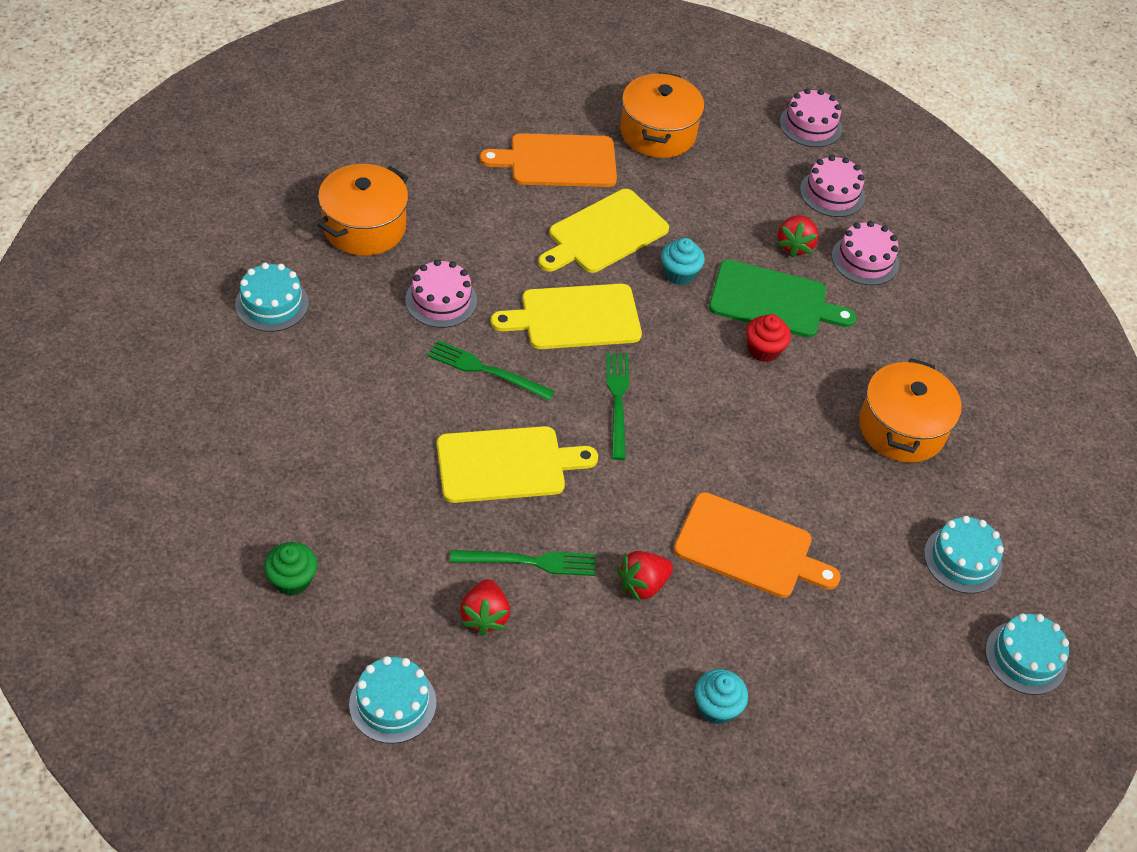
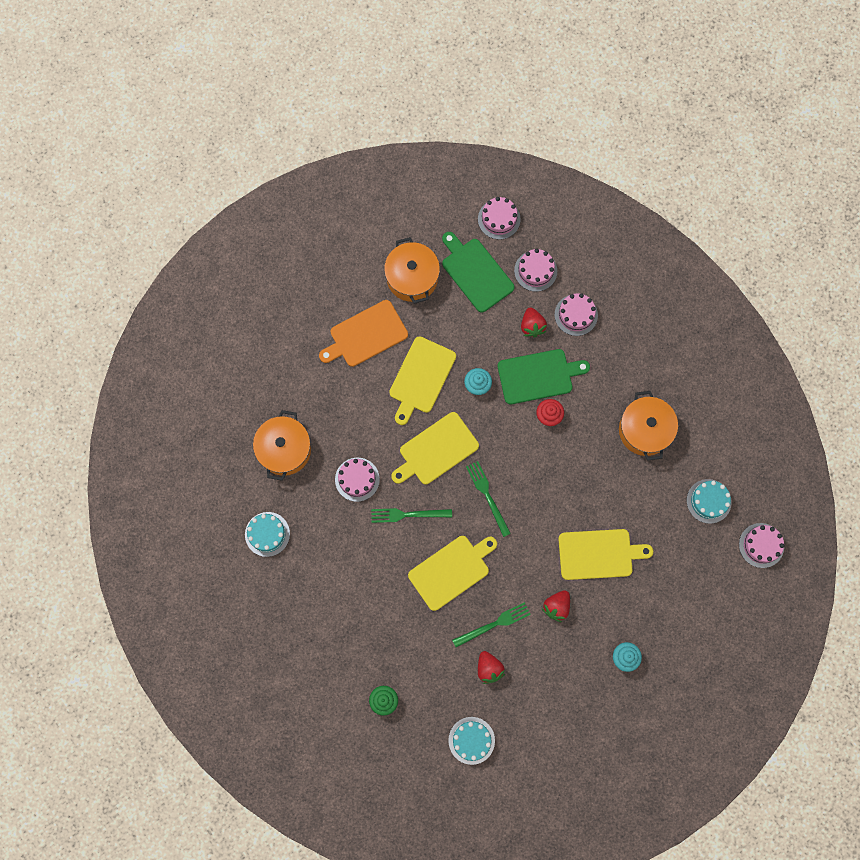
camera: 20 degrees left, 25 degrees up
orange cutting board [674,492,841,598] -> yellow cutting board [558,529,653,580]
turquoise cake [985,614,1069,695] -> pink cake [739,523,784,568]
none -> green cutting board [442,232,515,313]

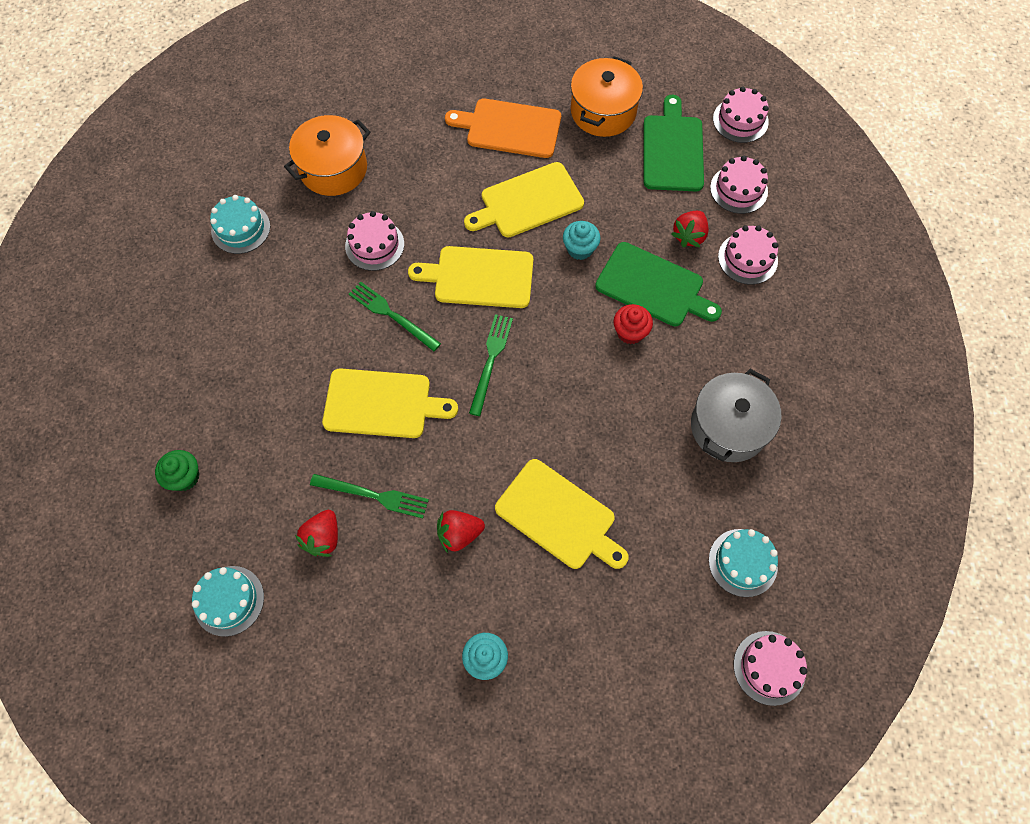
camera: 40 degrees right, 10 degrees down
orange pot [619,391,678,461] -> grey pot [691,369,781,462]

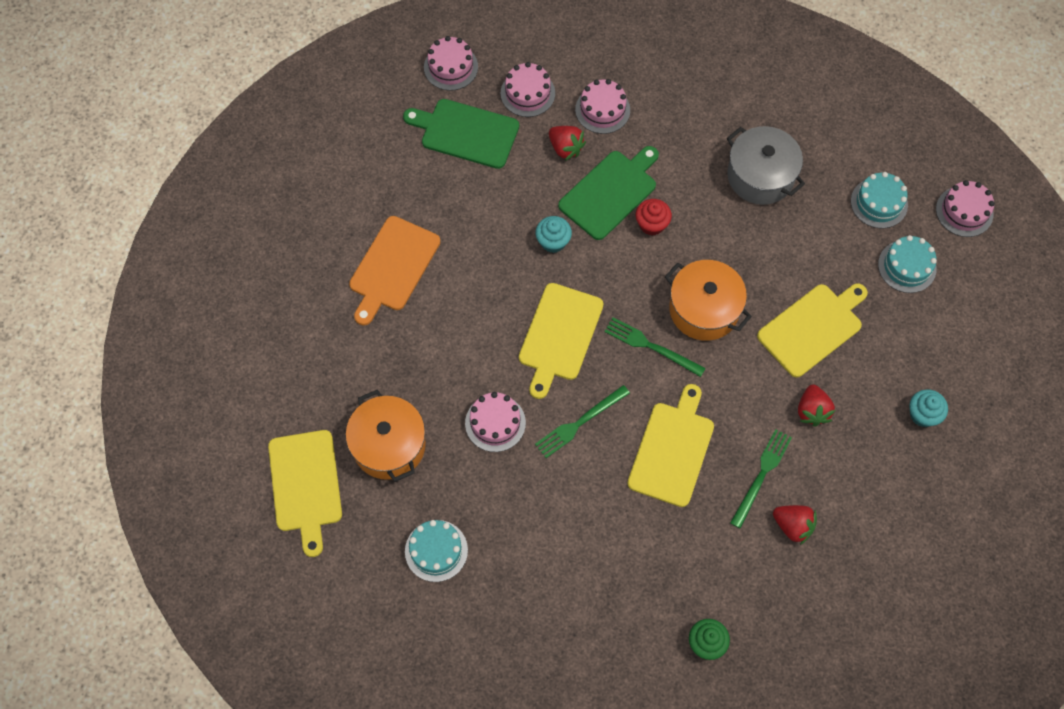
camera: 75 degrees left, 0 degrees up
turquoise cake [192,566,264,637] -> turquoise cake moved to [878,235,937,293]
yellow cutting board [464,162,584,238] -> yellow cutting board moved to [268,430,342,557]
orange pot [571,56,643,137] -> orange pot moved to [665,260,752,341]

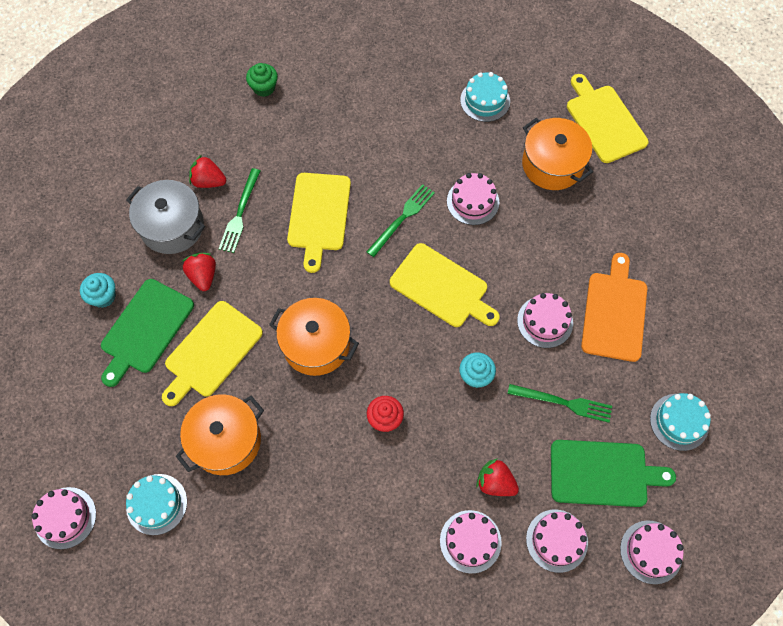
camera: 165 degrees right, 0 degrees up
yellow cutting board [519,283,604,399] -> yellow cutting board turned 120 degrees clockwise [390,243,500,327]
green cutting board [558,146,659,240] -> green cutting board moved to [101,279,194,387]
green fork [604,317,706,377] -> green fork moved to [507,384,612,423]
grey pot [727,126,805,205] -> grey pot moved to [126,180,205,254]
turquoise cake [878,235,937,293] -> turquoise cake moved to [650,393,711,451]
none -> orange pot [176,394,264,475]
none -> pink cake [517,293,573,348]

